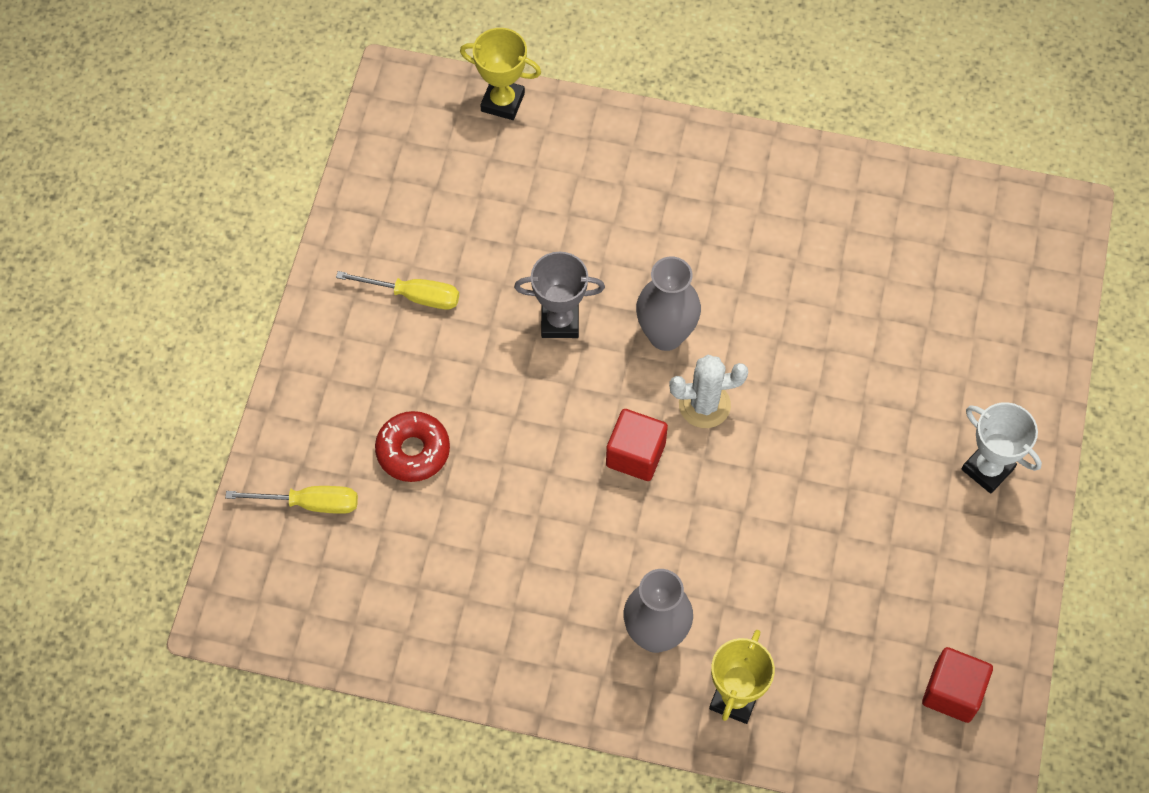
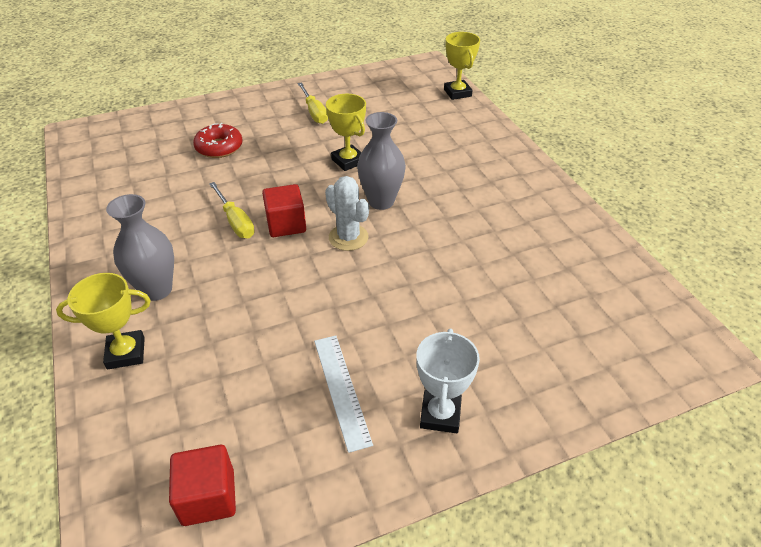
camera: 55 degrees right, 20 degrees down
yellow screwdriver [225,486,358,514] -> yellow screwdriver moved to [209,182,255,238]
grey trophy [514,252,605,338] -> yellow trophy [326,94,366,171]
none -> white ruler [314,336,373,453]

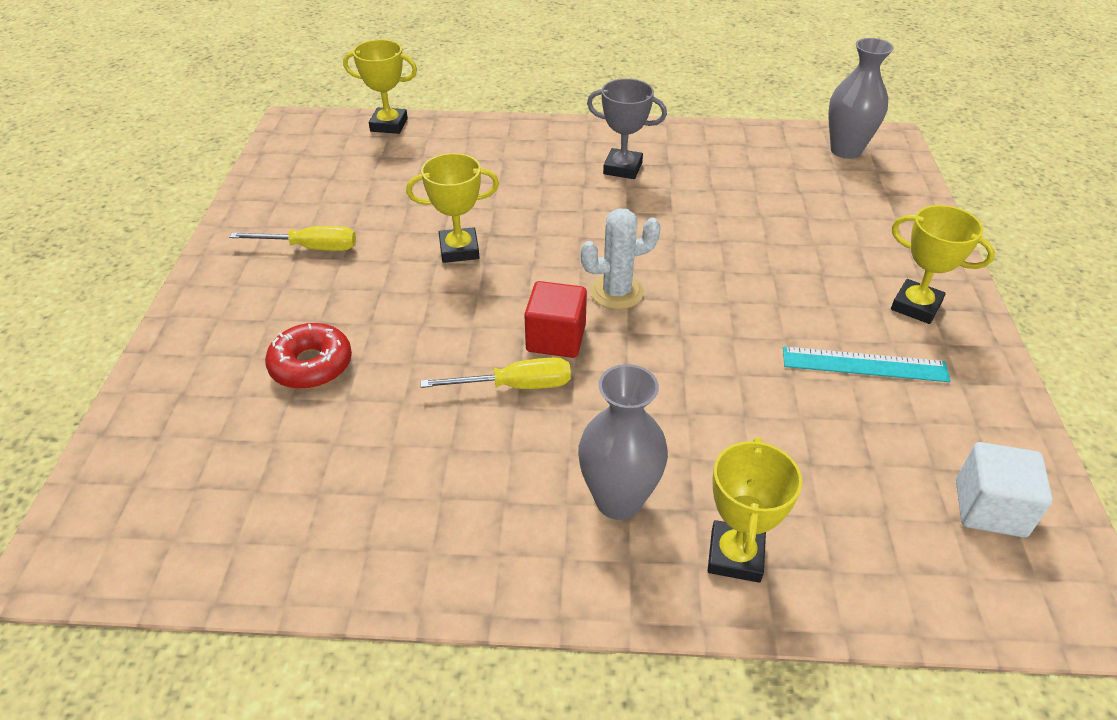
camera: 65 degrees left, 0 degrees up
red cube [169,445,236,526] -> white cube [956,442,1053,537]
white ruler [314,336,373,453] -> turquoise ruler [783,347,951,382]
grey vase [357,112,406,210] -> grey vase moved to [828,38,894,159]
white trophy [417,329,480,433] -> yellow trophy [891,205,995,324]
none -> grey trophy [587,79,667,179]

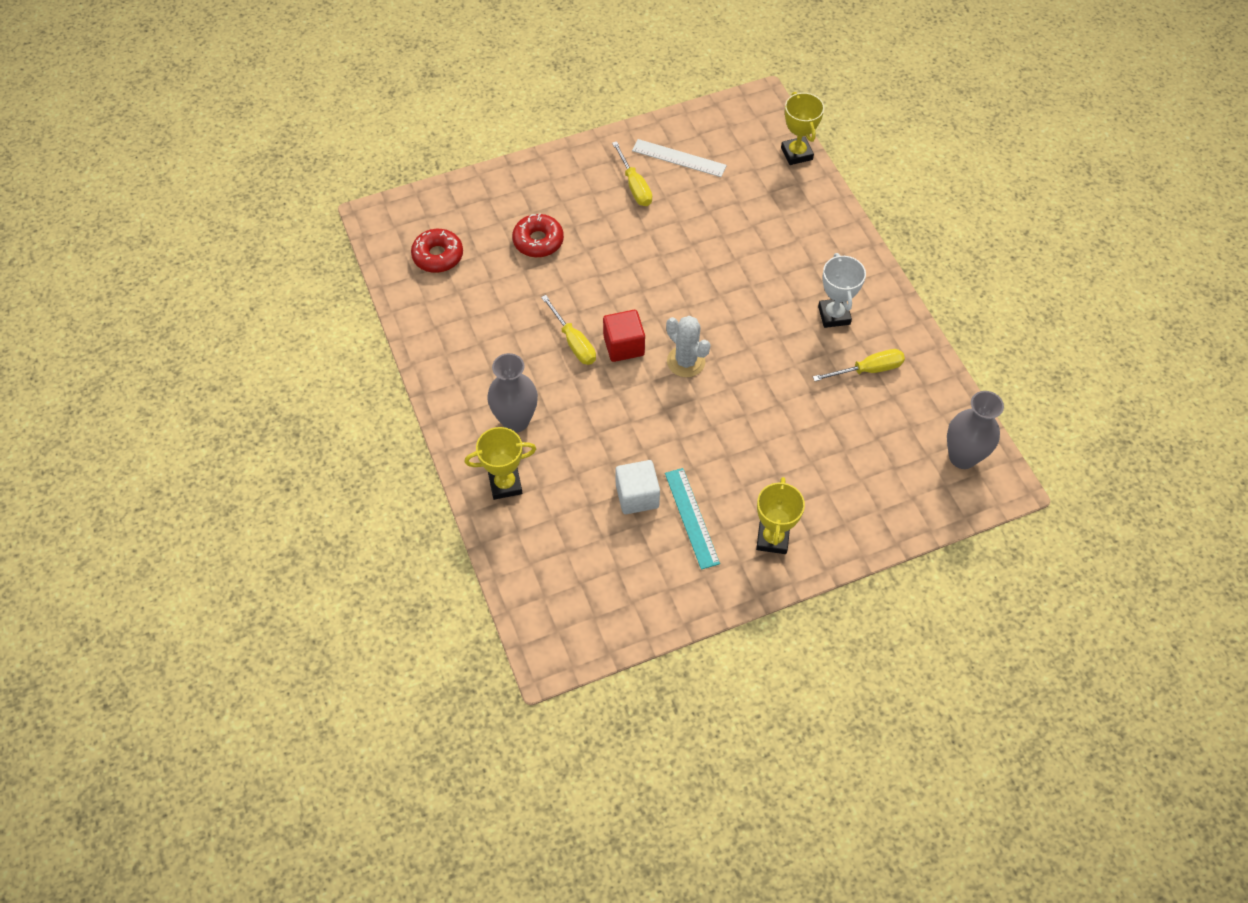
camera: 65 degrees right, 15 degrees up
yellow trophy [406,153,499,263] -> none
grey trophy [587,79,667,179] -> white trophy [818,253,866,328]
white cube [956,442,1053,537] -> white cube moved to [615,460,660,514]
none -> red donut [411,229,463,273]
none -> white ruler [632,139,727,177]
none -> yellow screwdriver [813,349,905,381]

